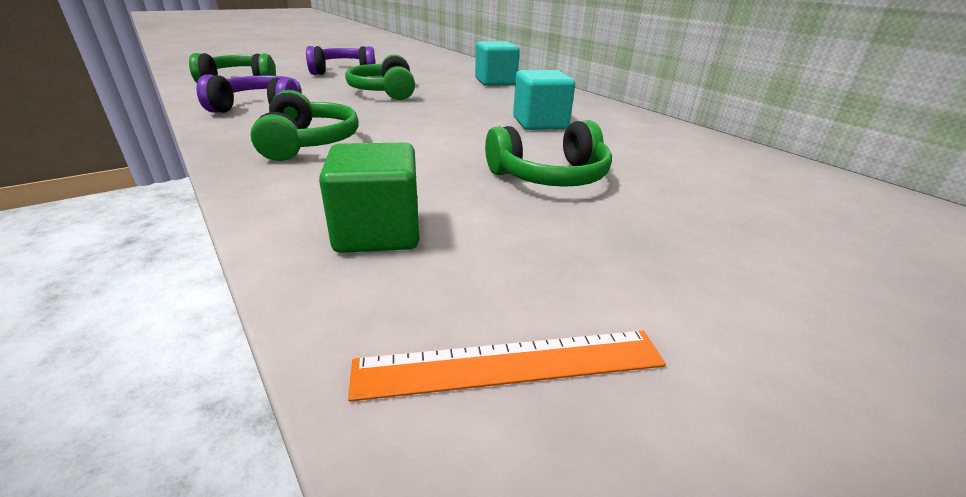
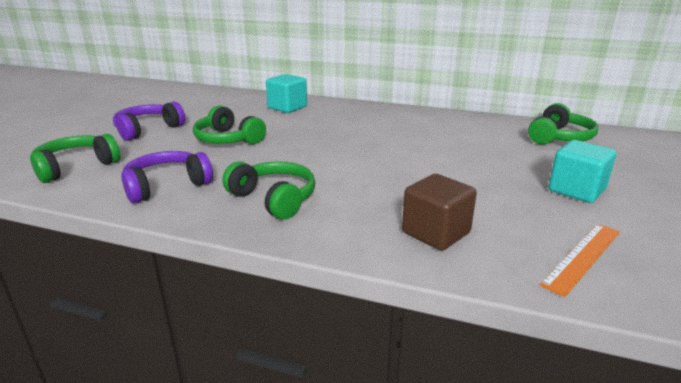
camera: 35 degrees left, 5 degrees down
green cube [319,143,419,253] -> brown cube [402,174,477,251]
green headphones [485,120,612,187] -> green headphones moved to [528,103,598,144]
turquoise cube [513,70,575,130] -> turquoise cube moved to [548,140,616,203]

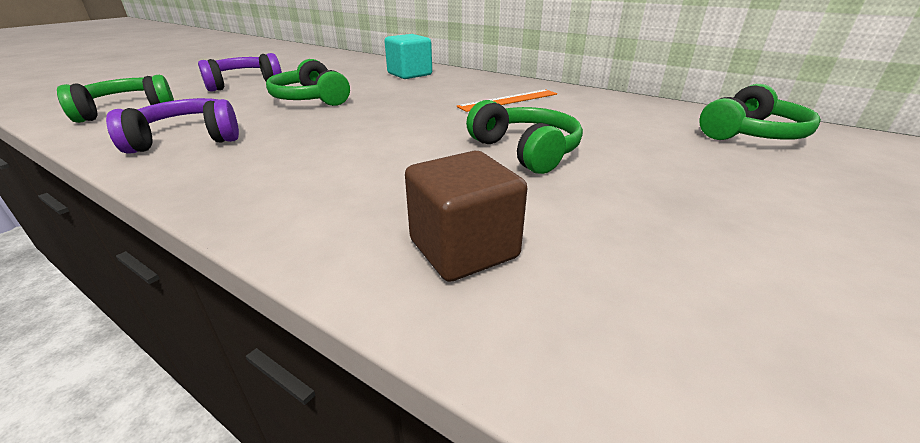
camera: 15 degrees right, 5 degrees up
green headphones [222,161,315,220] -> green headphones moved to [466,100,583,174]
orange ruler [540,224,620,297] -> orange ruler moved to [457,89,557,112]
turquoise cube [548,140,616,203] -> none

